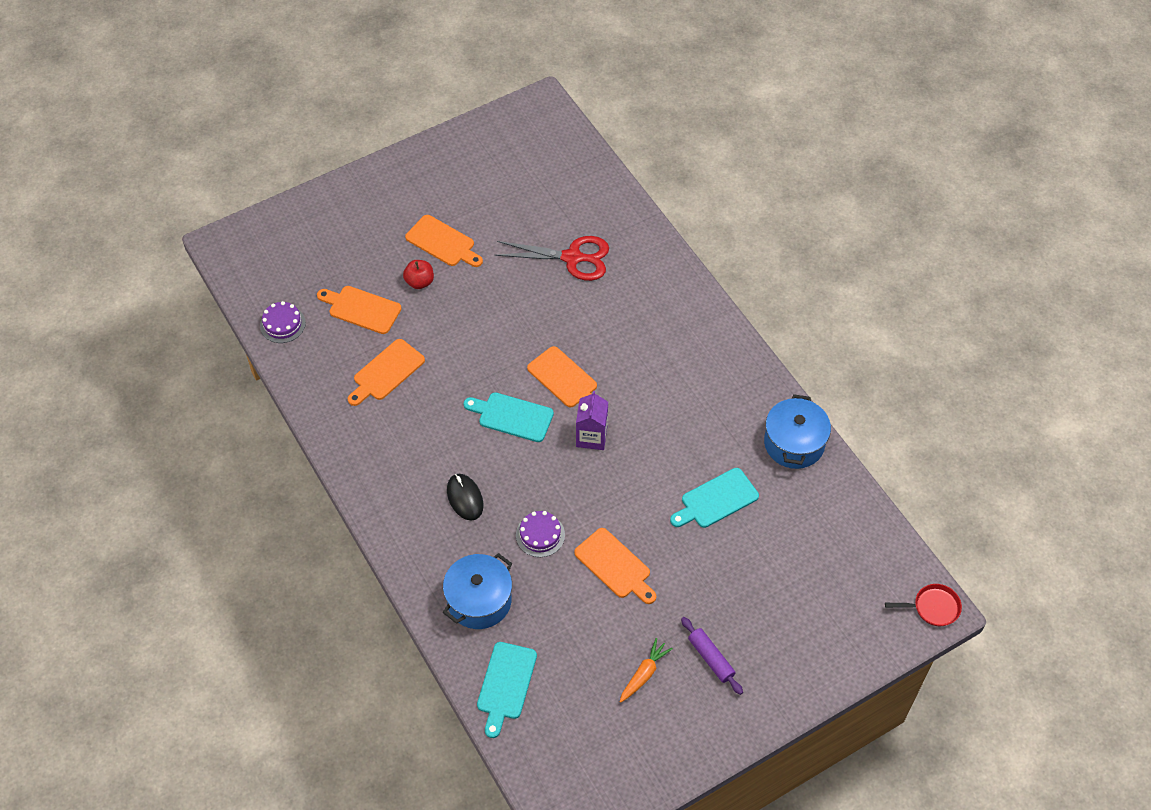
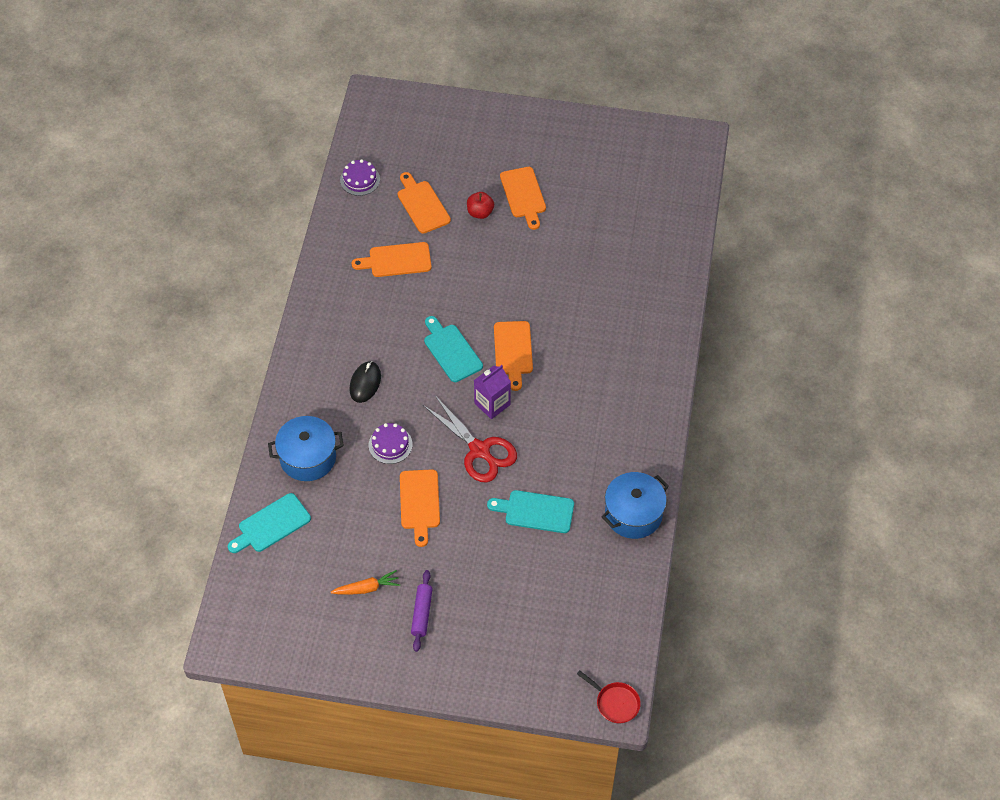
camera: 40 degrees right, 0 degrees up
red scissors [495,236,609,281] -> red scissors moved to [423,396,517,483]

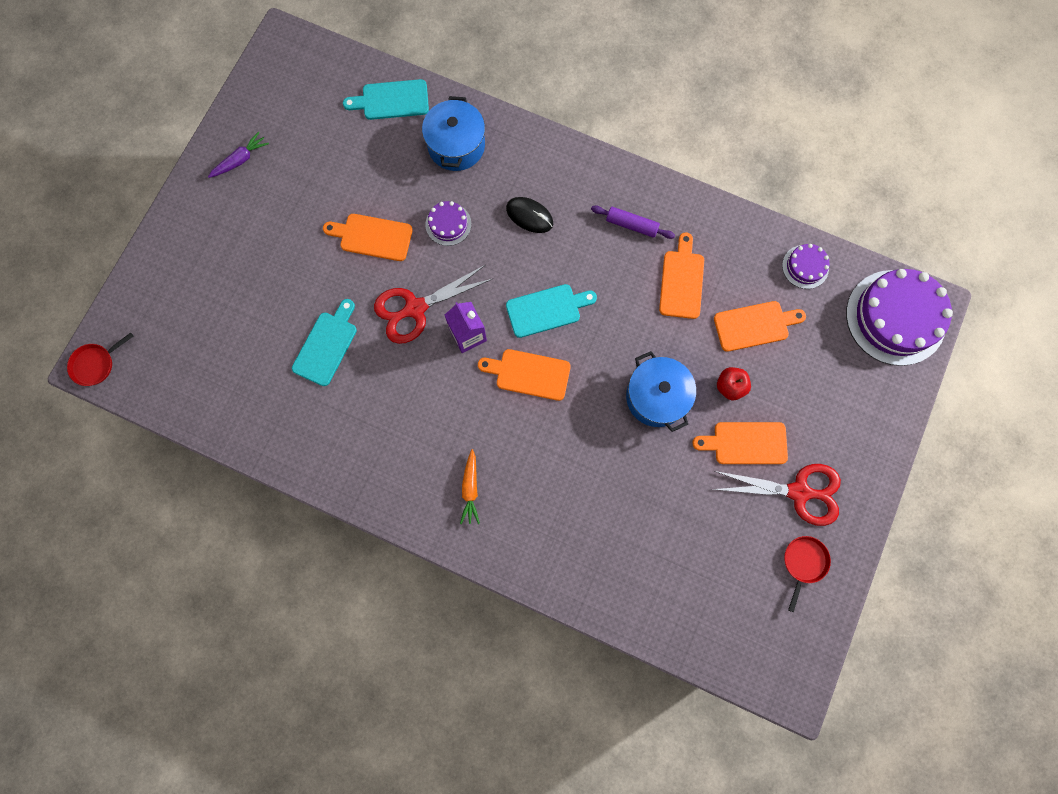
camera: 105 degrees right, 20 degrees up
turquoise cutting board [228,493,311,553] -> turquoise cutting board turned 75 degrees counterclockwise [343,79,429,120]
orange carrot [331,570,400,595] -> orange carrot moved to [460,449,480,524]
purple rolling pin [411,570,433,652] -> purple rolling pin moved to [591,205,675,239]
blue pot [602,472,669,539] -> blue pot moved to [626,351,696,432]
none -> purple carrot [208,131,269,178]
none -> red scissors [712,464,841,526]
none -> red pan [784,536,831,612]
none -> purple cake [846,269,953,366]

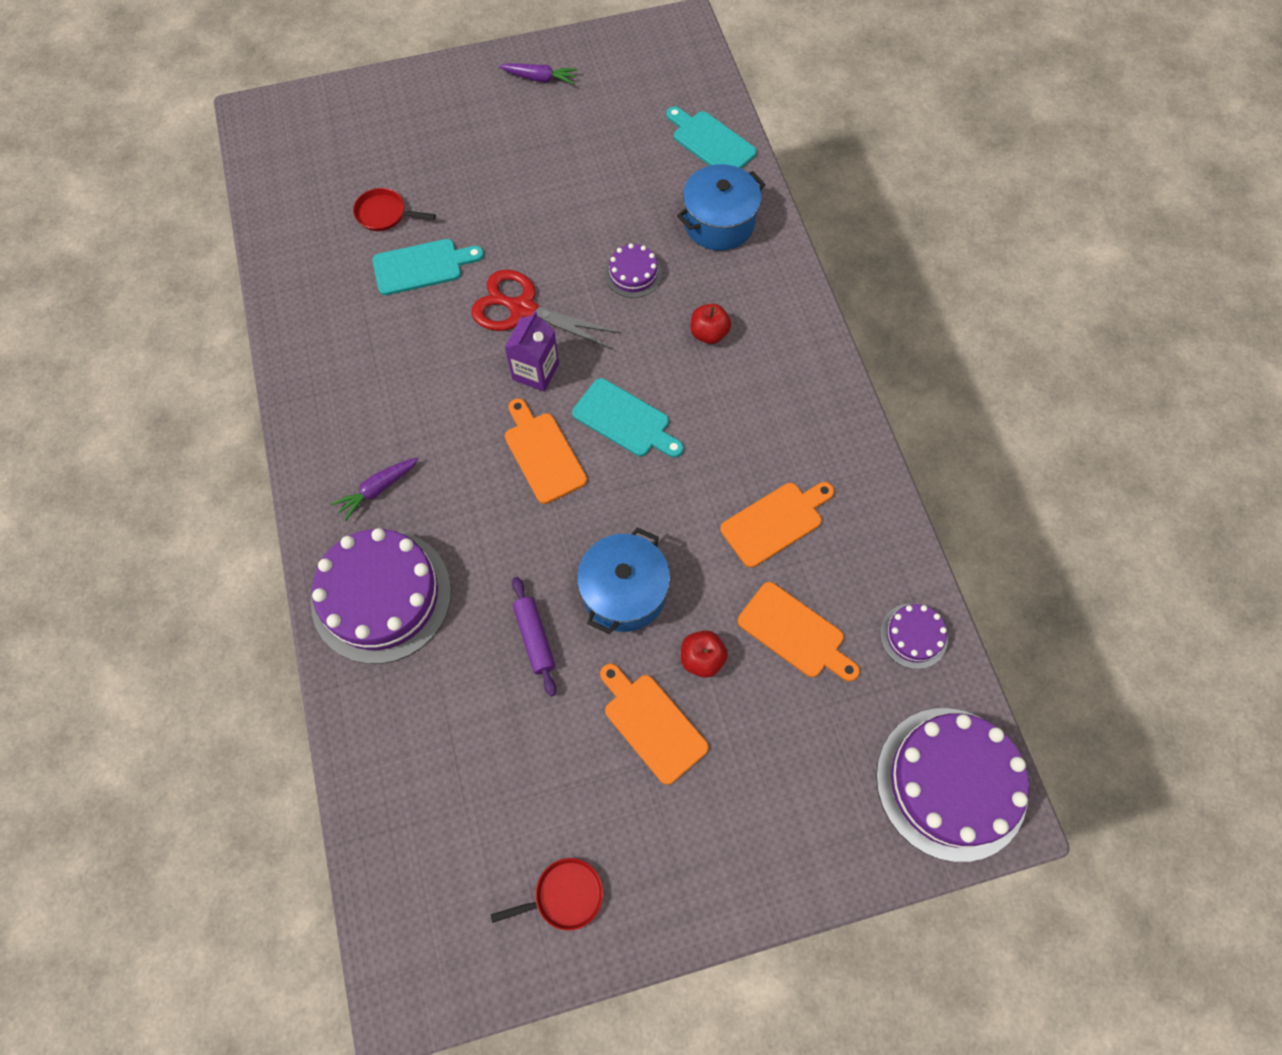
camera: 50 degrees right, 10 degrees down
red pan [67,333,133,386] -> red pan moved to [353,188,436,231]
orange cutting board [323,214,413,261] -> none
orange carrot [460,449,480,524] -> purple carrot [332,457,419,521]
black mouse [506,197,553,233] -> red apple [690,304,731,344]
purple rolling pin [591,205,675,239] -> purple rolling pin moved to [512,577,556,697]
red scissors [712,464,841,526] -> none
none -> purple cake [311,528,451,664]

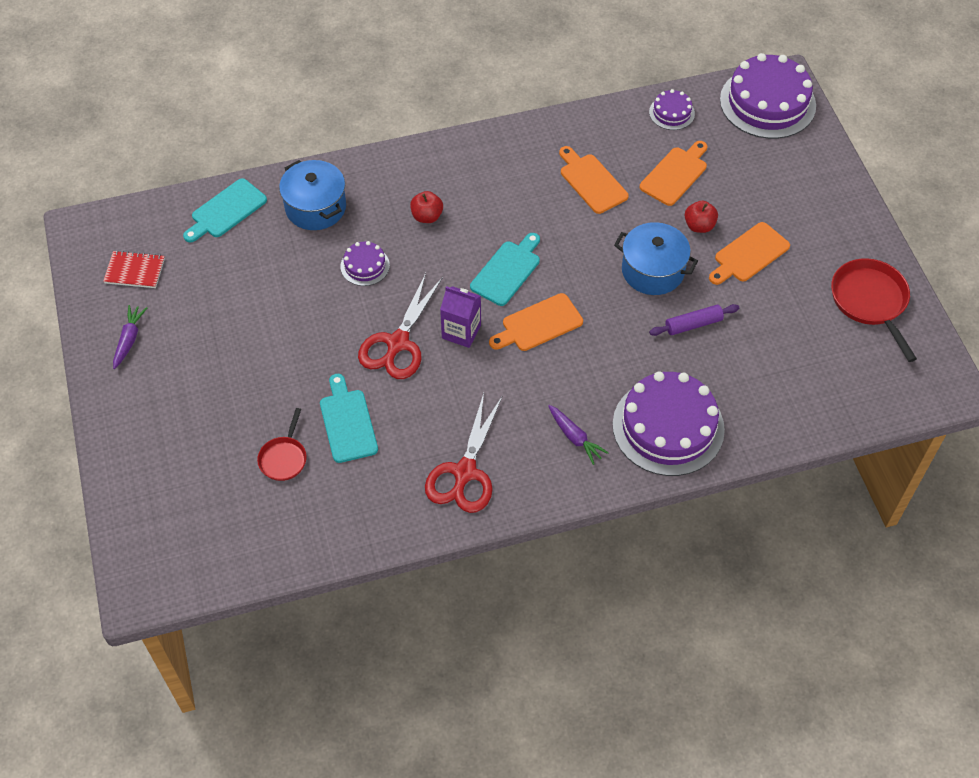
camera: 90 degrees left, 10 degrees down
red pan [491,858,603,931] -> red pan [831,258,917,362], size x1.71
none -> red notebook [103,250,165,288]
none -> red scissors [425,393,503,513]

